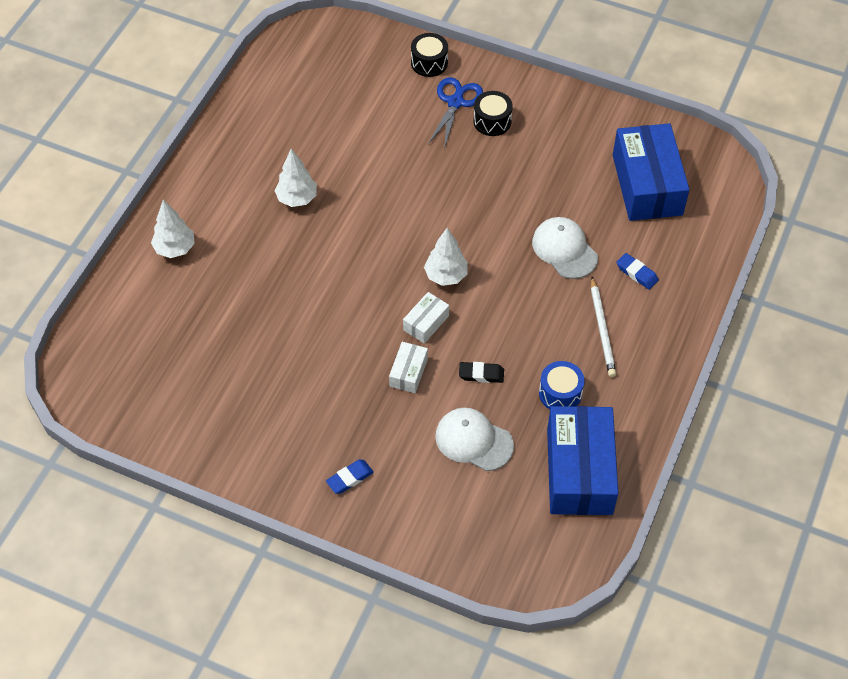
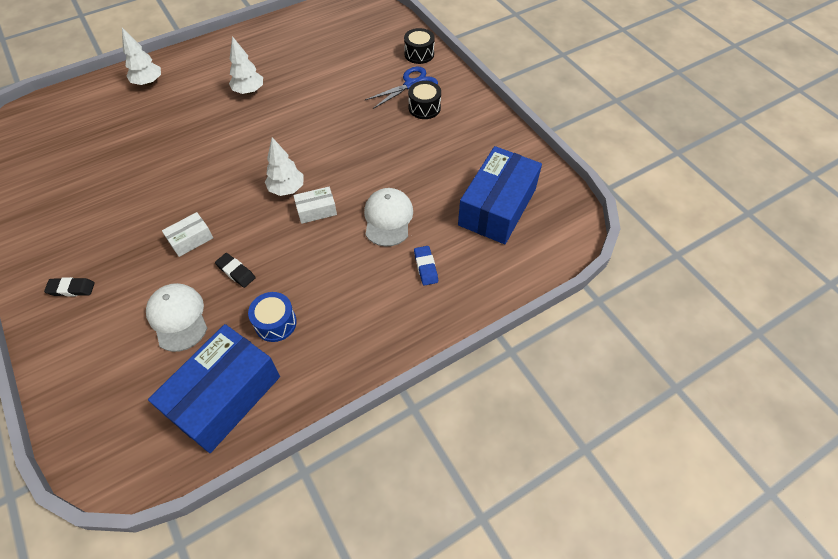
camera: 35 degrees right, 0 degrees up
blue eraser [326,460,374,494] -> black eraser [44,277,95,296]
white box [403,292,449,344] -> white box moved to [293,187,337,224]
white pencil [591,277,616,377] -> none

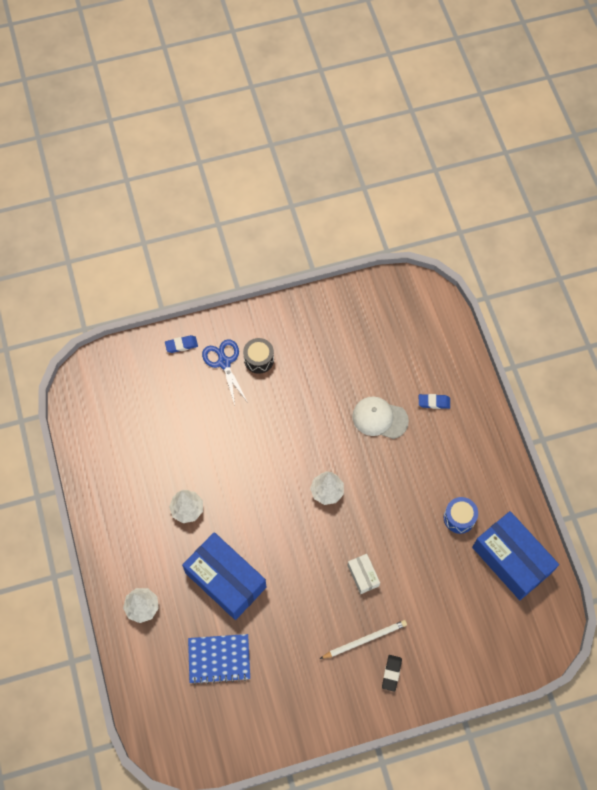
camera: 75 degrees left, 10 degrees up
white cap [146,283,207,352] -> none
black eraser [215,253,255,288] -> none
white box [293,187,337,224] -> none
black drum [404,28,435,64] -> blue eraser [165,335,198,353]
blue box [458,146,542,244] -> blue box moved to [182,532,266,620]
none -> blue notebook [188,634,250,685]
none -> white pencil [320,620,407,659]

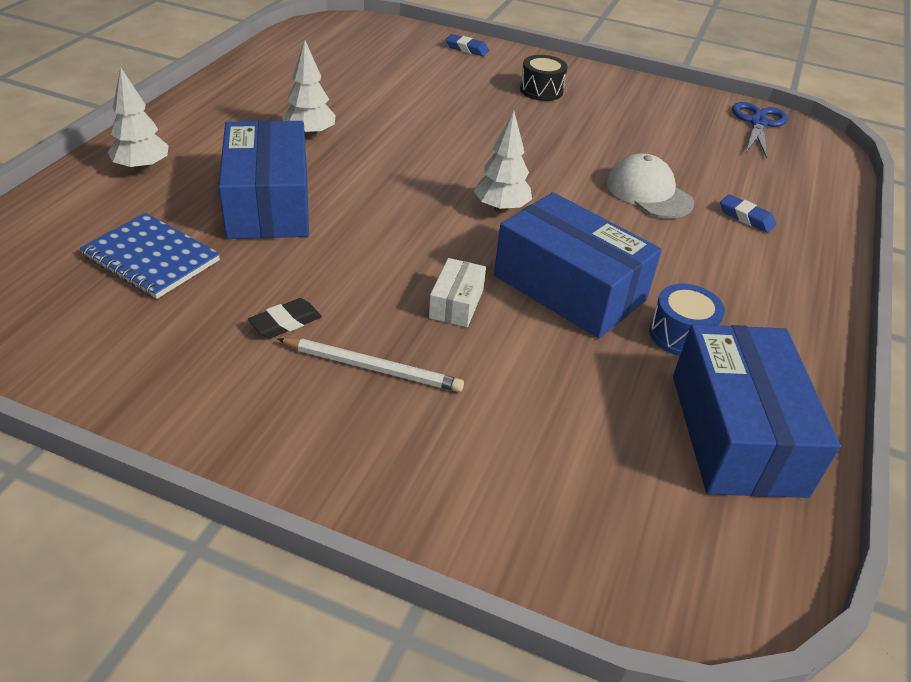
camera: 35 degrees right, 25 degrees down
blue scissors [202,339,248,406] -> blue scissors moved to [732,102,788,158]
black eraser [382,655,402,692] -> black eraser moved to [248,298,322,338]
none -> blue box [494,192,662,338]

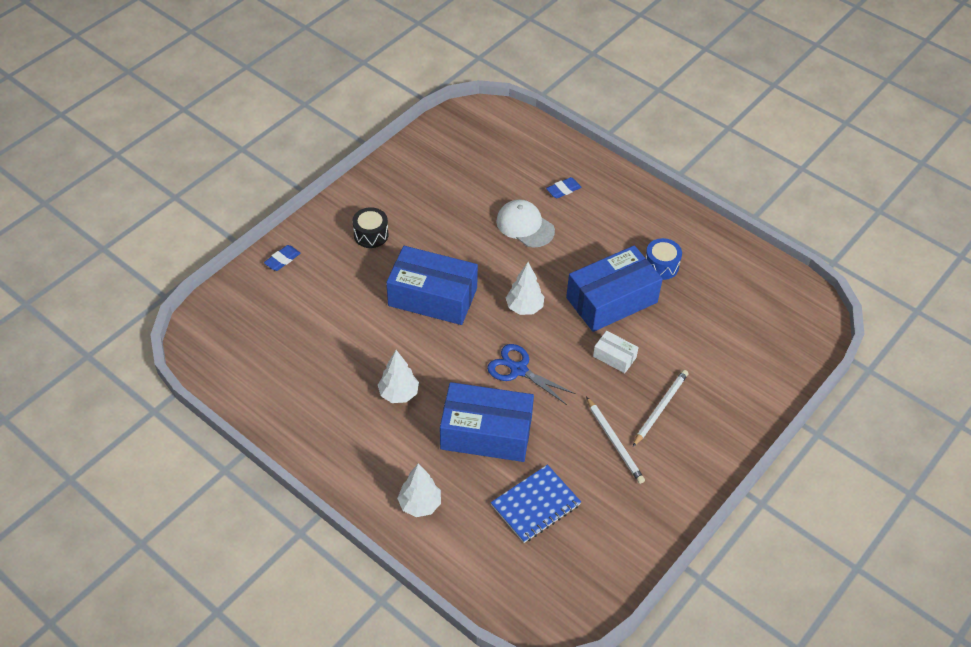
camera: 70 degrees left, 10 degrees up
black eraser [248,298,322,338] -> white pencil [586,397,645,484]
white cap [607,153,694,218] -> white cap turned 60 degrees clockwise [496,199,555,248]
blue box [673,324,841,498] -> blue box moved to [386,246,478,325]
blue scissors [732,102,788,158] -> blue scissors moved to [487,344,576,405]

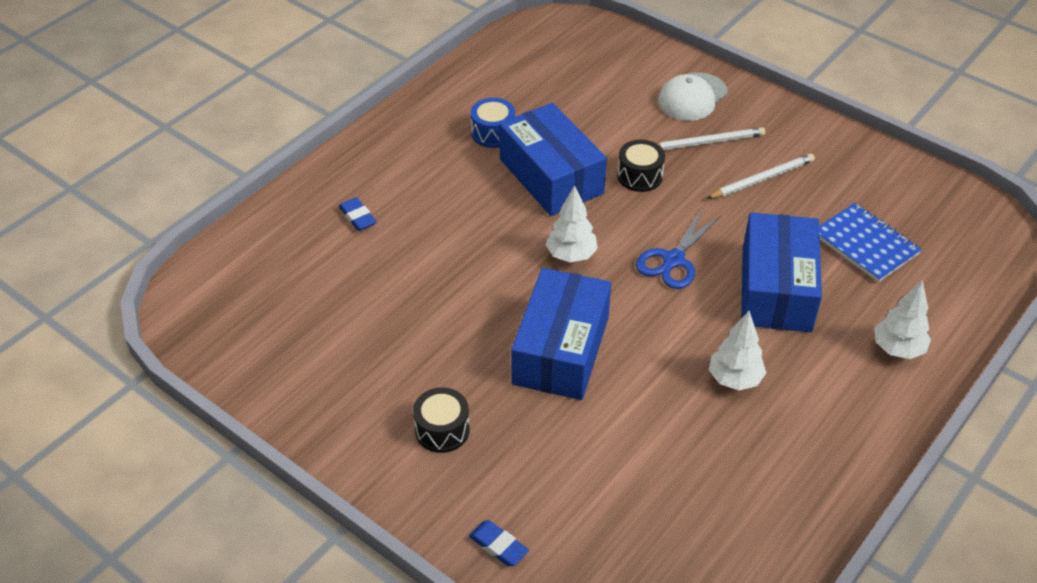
camera: 90 degrees left, 5 degrees down
white cap [496,199,555,248] -> white cap moved to [658,72,727,121]
white box [593,331,639,373] -> black drum [617,140,665,192]
white pencil [633,370,688,446] -> white pencil turned 135 degrees clockwise [657,127,765,150]

